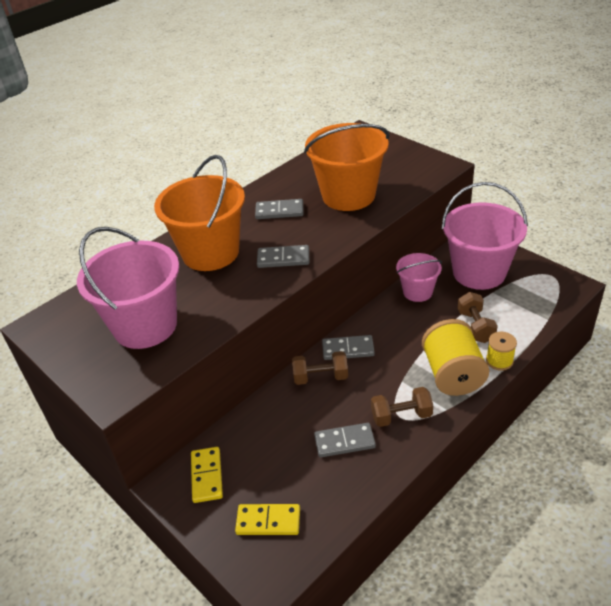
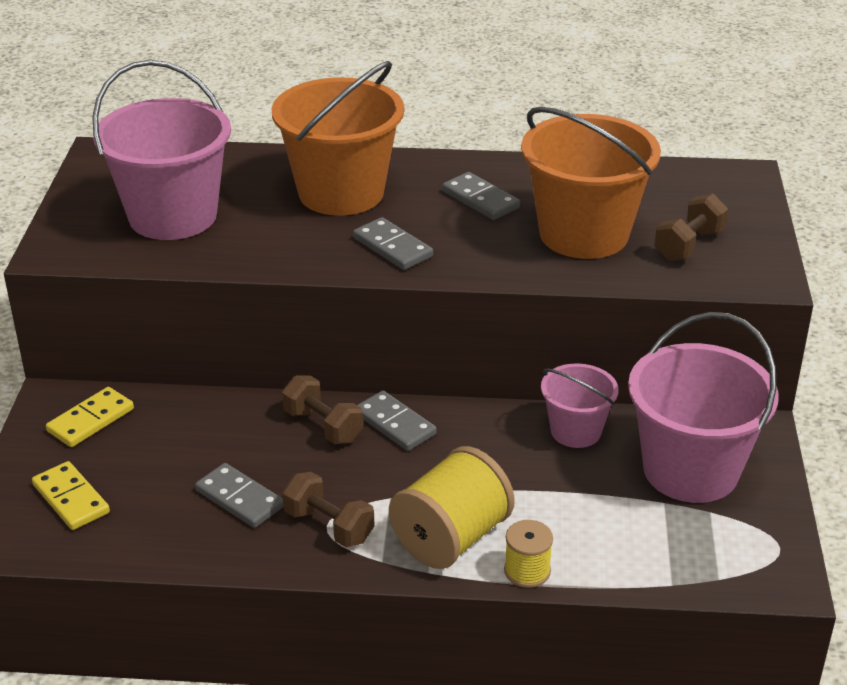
camera: 45 degrees right, 5 degrees down
brown dumbbell [457,292,498,343] -> brown dumbbell moved to [654,194,728,261]

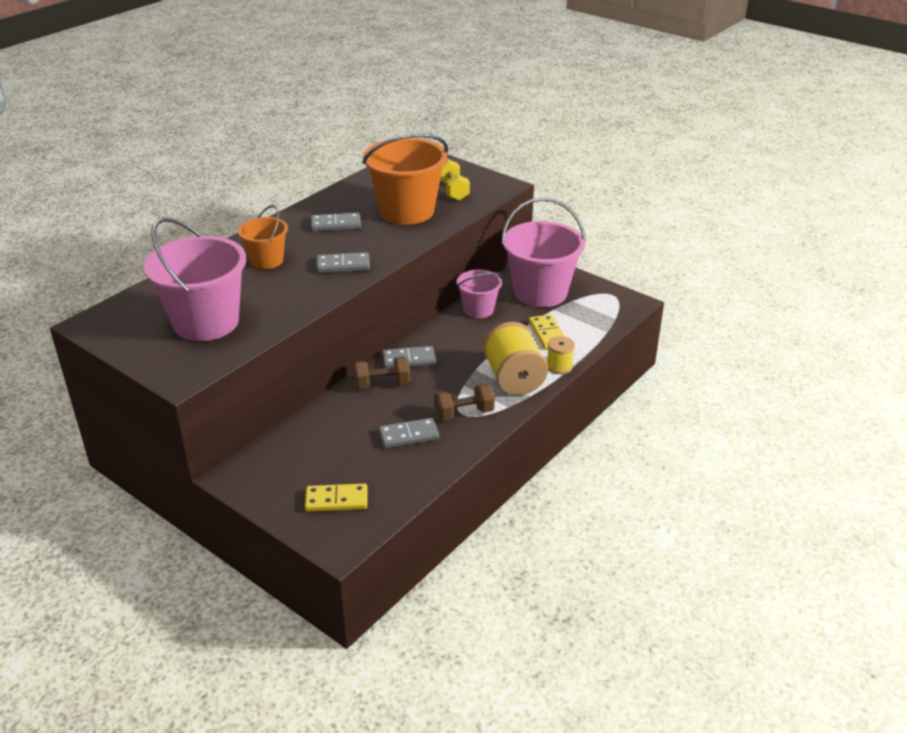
camera: 55 degrees left, 0 degrees up
yellow domino [46,387,134,447] -> yellow domino moved to [529,314,565,349]
orange bucket [271,61,404,216] -> orange bucket [238,205,288,269], size x0.55
brown dumbbell [654,194,728,261] -> yellow dumbbell [440,159,470,201]

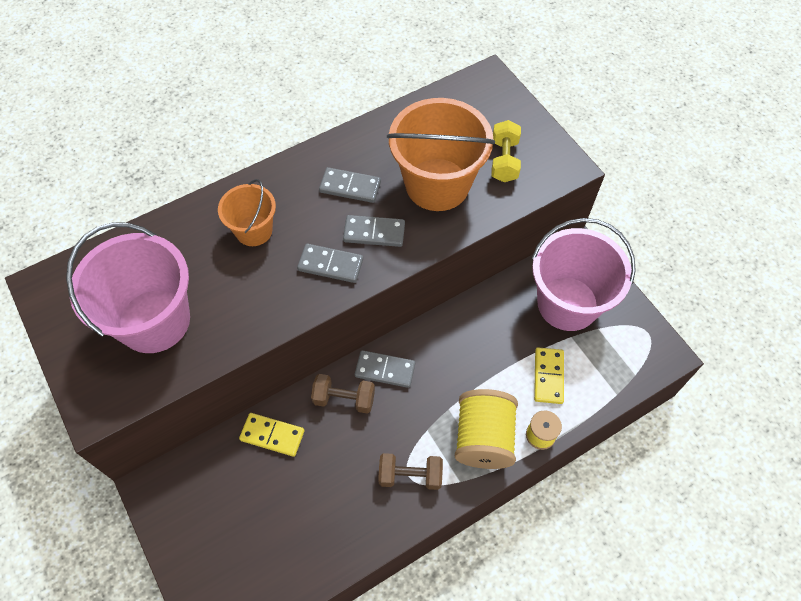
camera: 20 degrees right, 25 degrees up
yellow domino [305,484,368,512] -> yellow domino moved to [239,413,305,457]
grey domino [378,418,439,448] -> grey domino moved to [343,215,405,247]
pink bucket [456,270,502,318] -> none

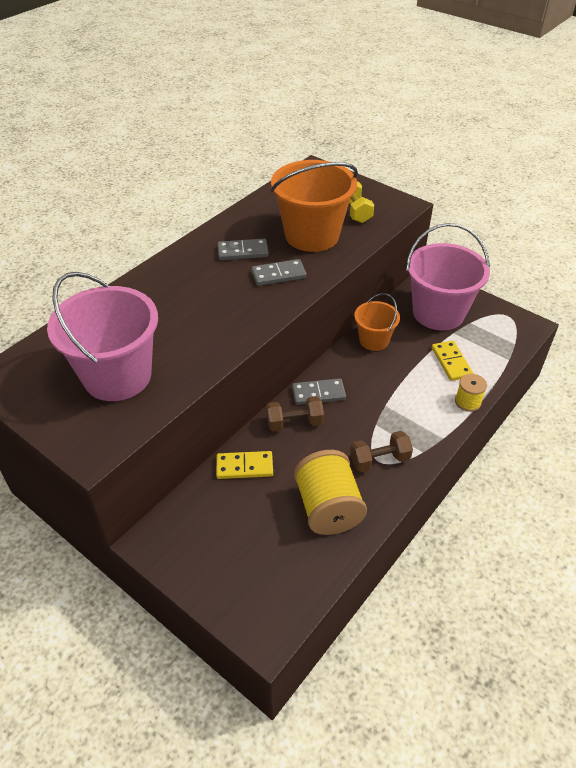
camera: 20 degrees left, 15 degrees down
orange bucket [218,179,276,246] -> orange bucket moved to [354,293,400,351]
grey domino [297,244,363,283] -> none
yellow spool [455,389,518,469] -> yellow spool moved to [294,450,367,535]

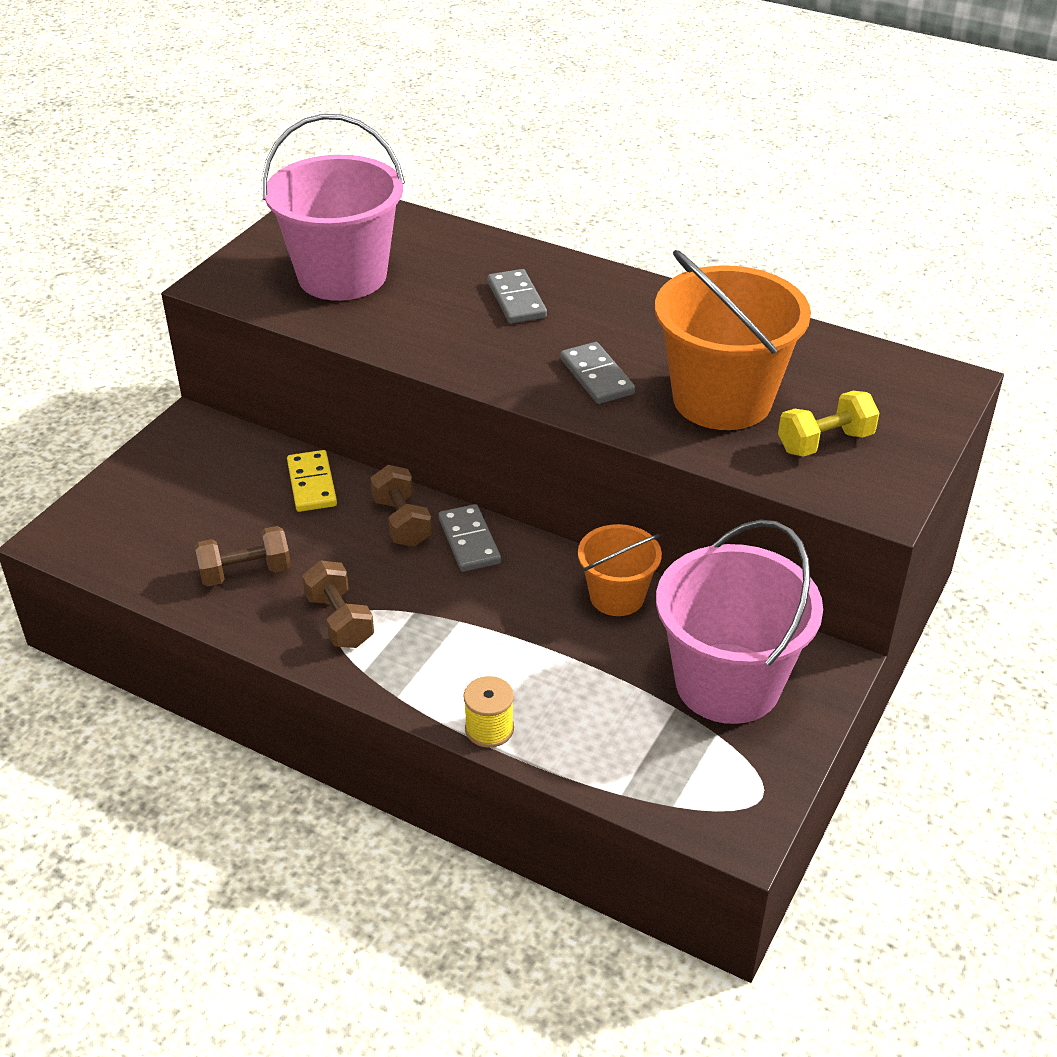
camera: 80 degrees right, 5 degrees down
grey domino [218,239,269,260] -> grey domino moved to [487,269,547,324]
yellow spool [294,450,367,535] -> brown dumbbell [195,526,291,587]
yellow domino [432,341,473,381] -> none

